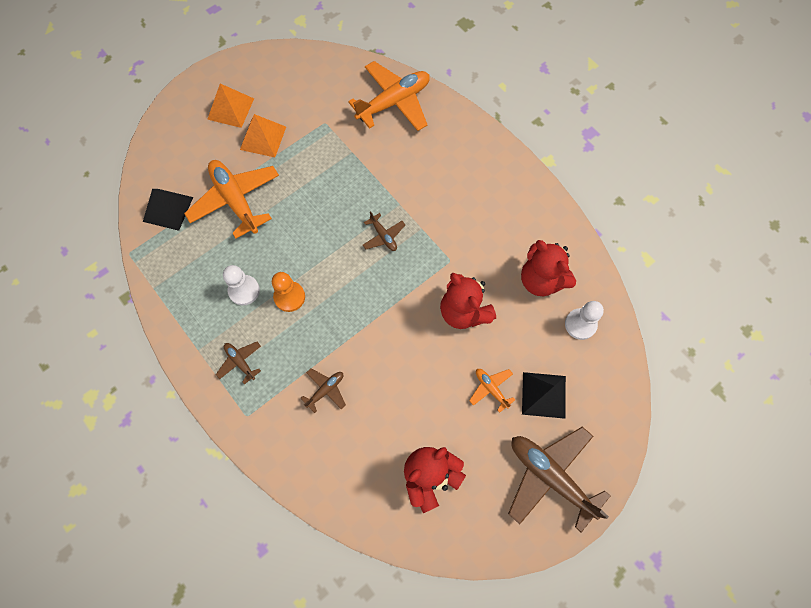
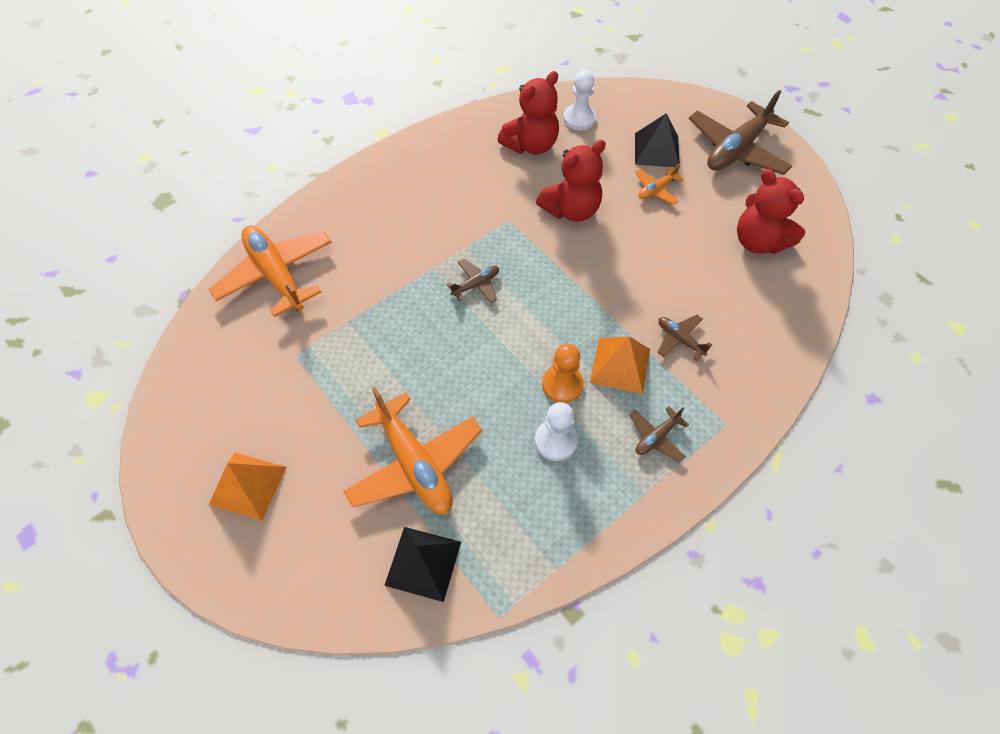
camera: 90 degrees left, 10 degrees down
orange plane [184,160,279,239] -> orange plane turned 90 degrees counterclockwise [343,387,482,514]
orange pyramid [240,114,286,157] -> orange pyramid moved to [590,336,650,394]

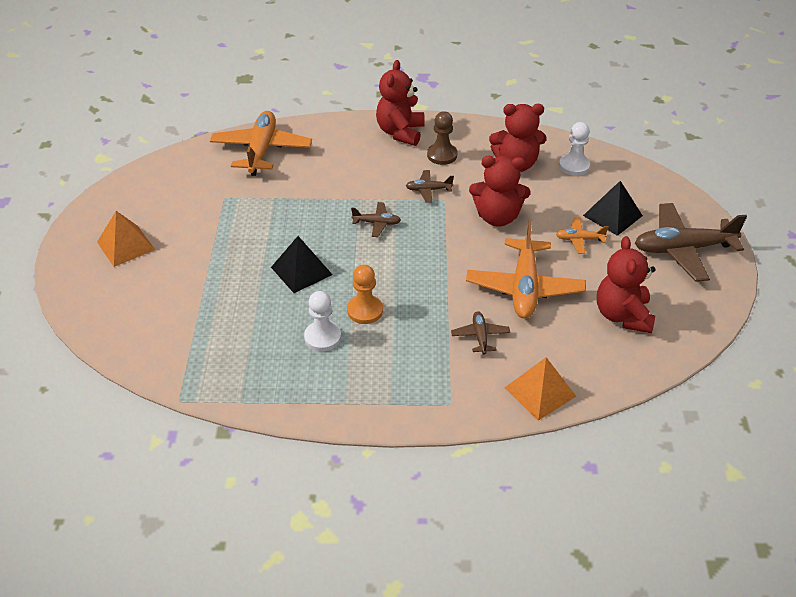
camera: 40 degrees right, 15 degrees down
orange plane [343,387,482,514] -> orange plane moved to [466,219,586,319]
black pyramid [384,527,461,602] -> black pyramid moved to [271,236,333,293]
orange pyramid [590,336,650,394] -> orange pyramid moved to [505,357,576,421]
brown plane [629,406,689,462] -> brown plane moved to [406,170,454,203]
none -> red teddy bear [376,60,425,146]
none -> brown pawn [427,111,457,165]

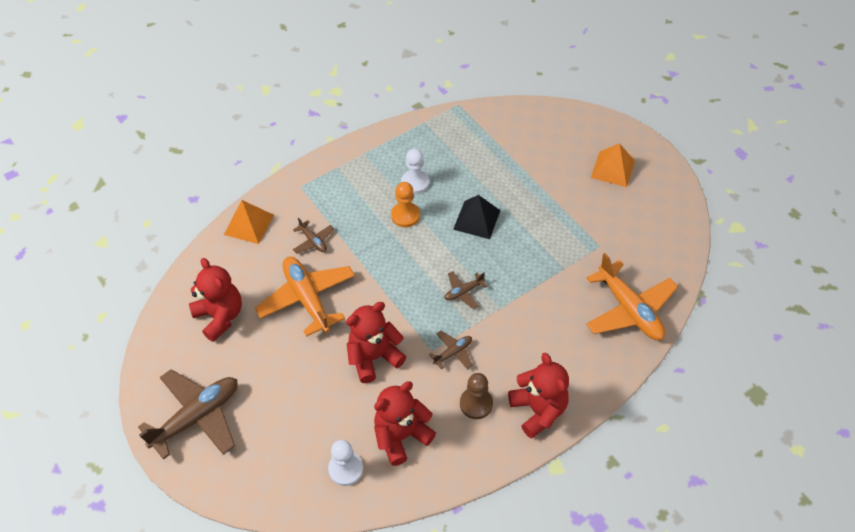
camera: 145 degrees right, 10 degrees up
orange plane [556,218,609,254] -> none
black pyramid [583,181,643,236] -> none

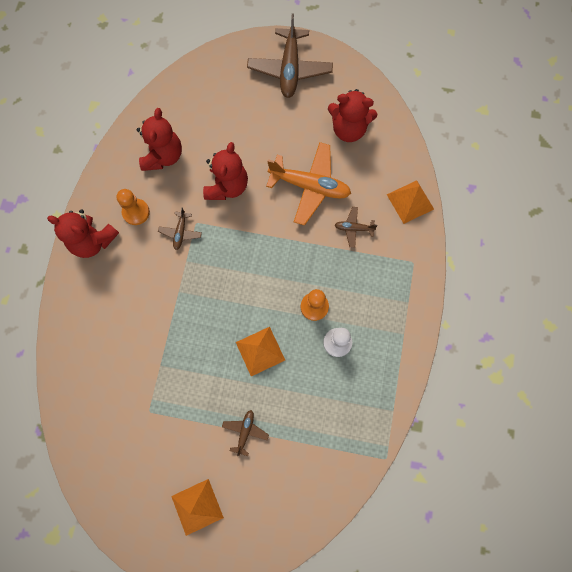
camera: 135 degrees right, 20 degrees up
white pawn [328,440,363,486] -> none
brown plane [444,271,488,309] -> brown plane moved to [222,410,269,456]
black pyramid [453,195,501,239] -> orange pyramid [236,327,285,376]
brown pawn [460,373,493,419] -> orange pawn [117,189,150,225]
orange plane [586,253,678,340] -> none

